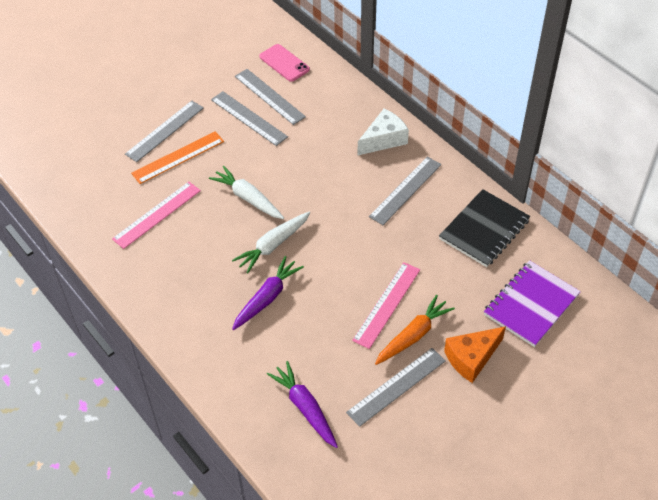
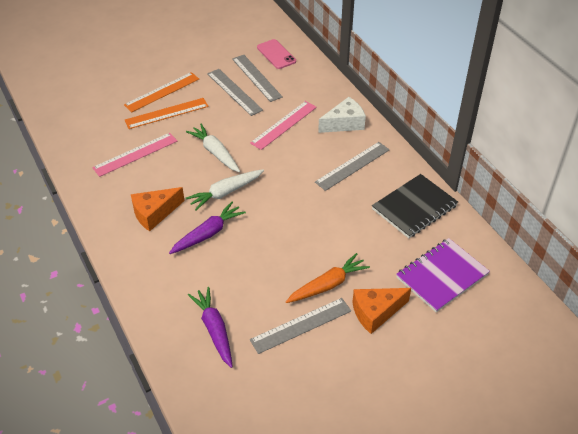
camera: 10 degrees right, 5 degrees down
grey ruler [125,101,204,162] -> orange ruler [124,72,199,112]
pink ruler [352,262,420,349] -> pink ruler moved to [250,101,317,150]
none -> orange cheese [131,187,184,231]

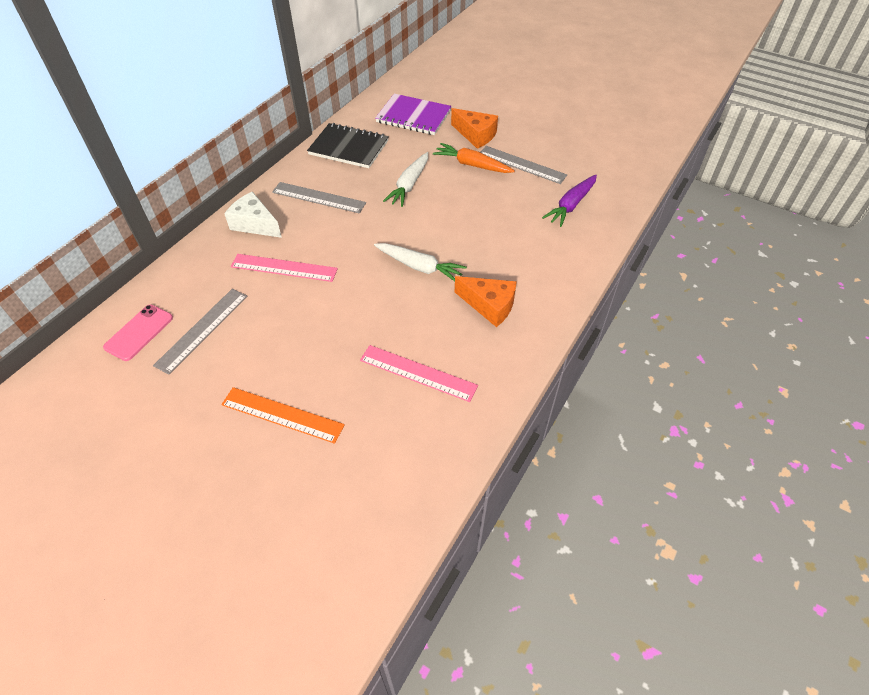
camera: 120 degrees left, 5 degrees up
orange ruler [125,98,208,129] -> none
purple carrot [169,202,246,254] -> none
white carrot [186,124,240,172] -> white carrot moved to [383,152,428,207]
grey ruler [207,69,263,116] -> none

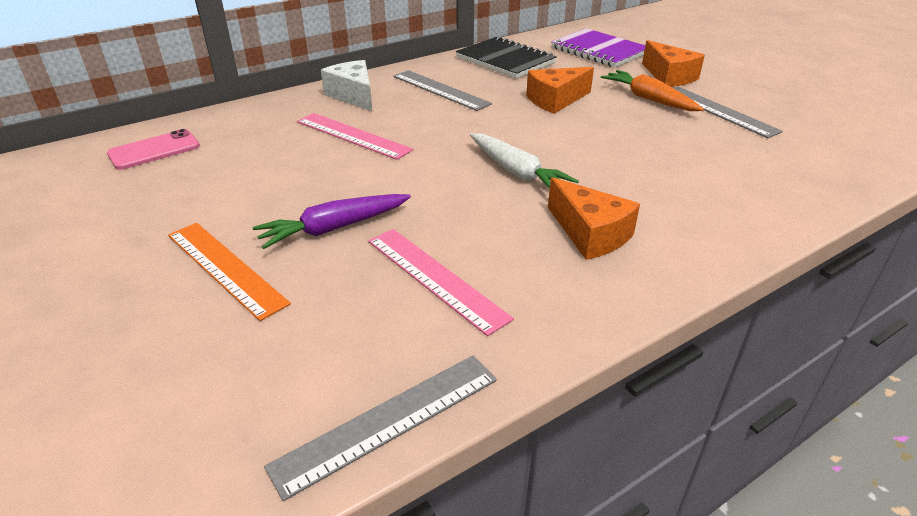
camera: 25 degrees right, 15 degrees down
grey ruler [153,289,247,375] -> grey ruler moved to [264,356,497,501]
white carrot [383,152,428,207] -> orange cheese [526,67,594,114]
purple carrot [542,175,597,227] -> purple carrot moved to [253,194,411,249]

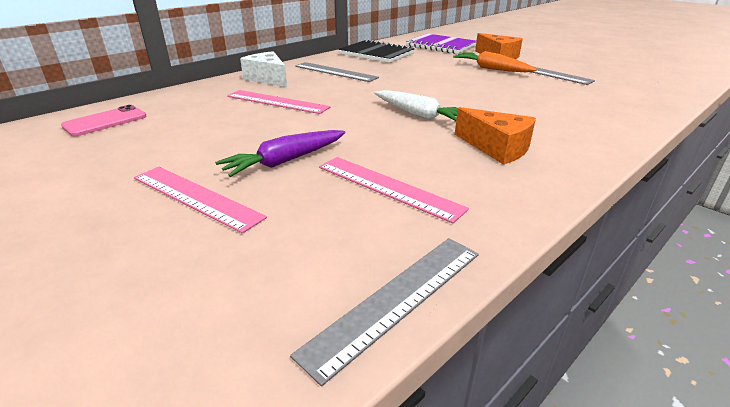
camera: 10 degrees left, 5 degrees down
orange ruler [168,223,291,321] -> pink ruler [134,167,267,233]
orange cheese [526,67,594,114] -> none

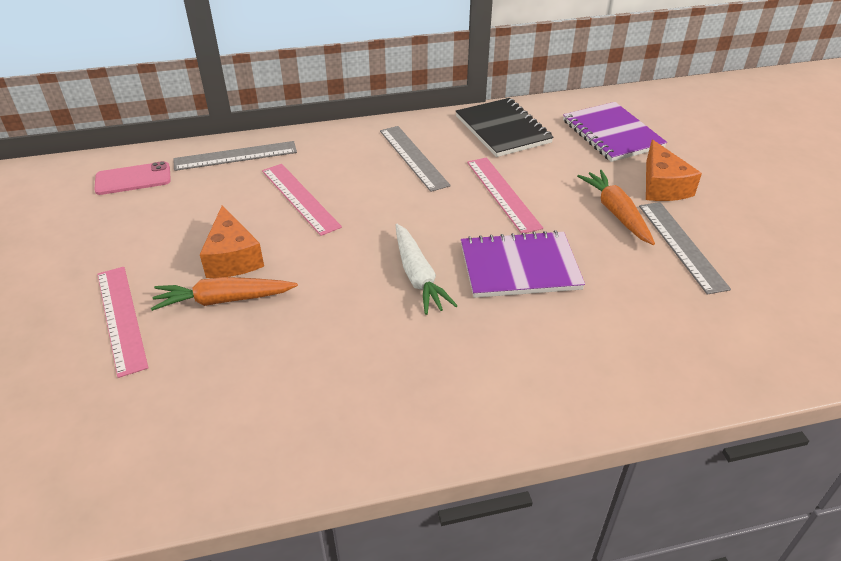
camera: 30 degrees right, 10 degrees up
purple carrot [215,130,345,177] -> orange carrot [151,277,298,311]
white cheese [240,51,287,87] -> none
grey ruler [290,238,479,386] -> grey ruler moved to [173,141,297,171]
pink ruler [319,157,469,223] -> pink ruler moved to [467,157,543,234]
orange cheese [455,107,536,164] -> orange cheese moved to [200,205,264,278]
none -> purple notebook [461,230,585,298]

